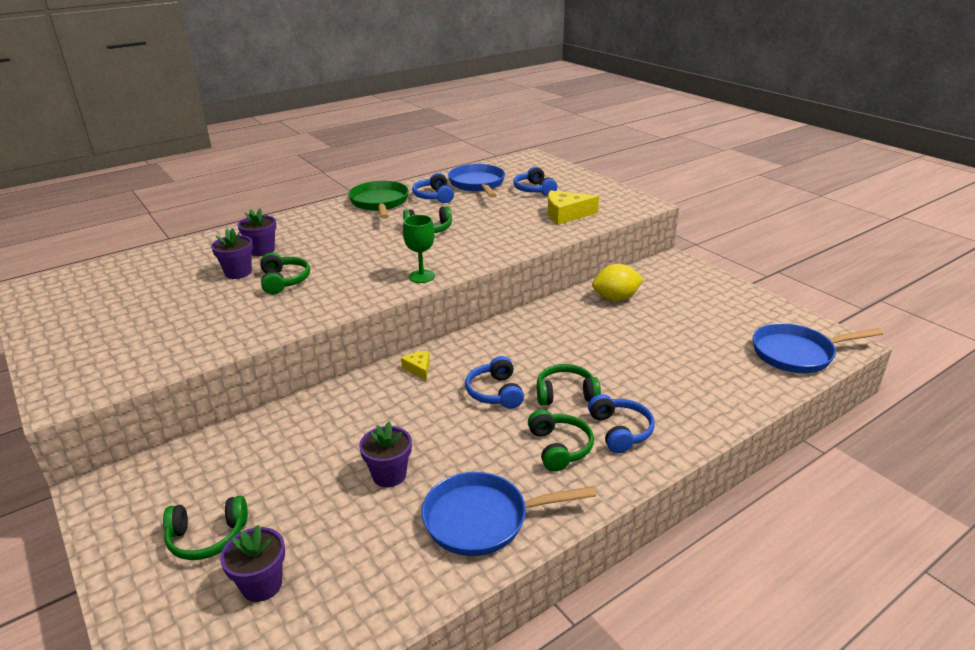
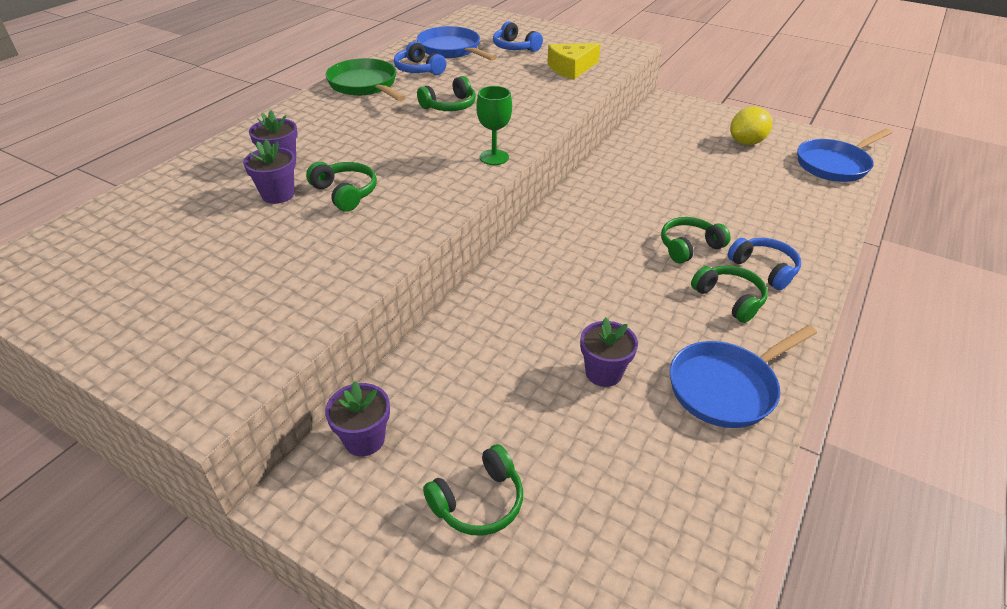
camera: 25 degrees left, 10 degrees up
purple flower pot [220,525,285,602] -> purple flower pot moved to [325,381,390,456]
yellow cheese [401,351,430,380] -> none
blue headphones [465,356,524,409] -> none
yellow lemon [592,264,644,301] -> yellow lemon moved to [730,107,772,145]

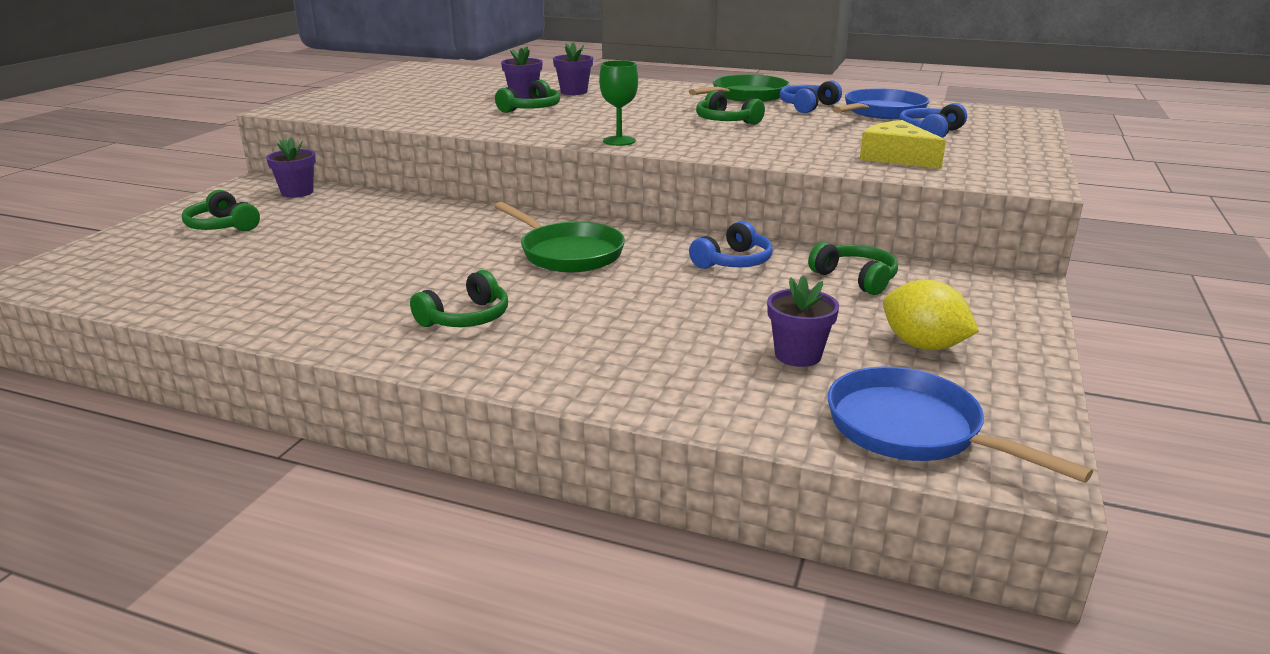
camera: 80 degrees right, 15 degrees down
purple flower pot [580,317,638,387] -> purple flower pot moved to [767,276,839,367]
green headphones [661,217,730,263] -> green headphones moved to [808,242,898,295]
blue pan [670,325,817,428] -> none
blue headphones [728,238,801,290] -> blue headphones moved to [689,221,773,269]
none -> green pan [494,202,625,272]

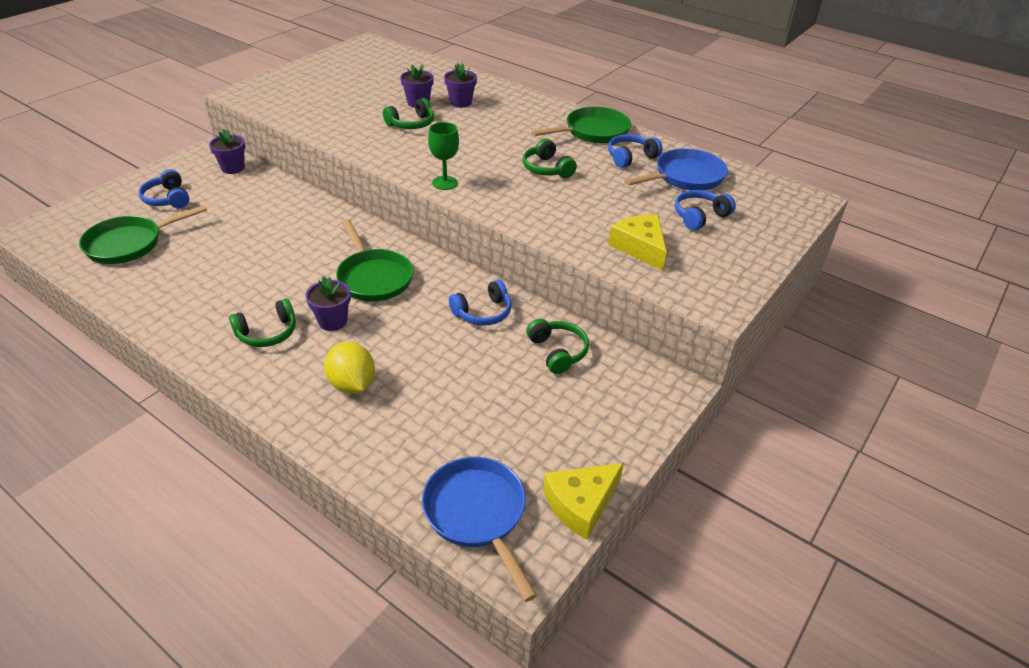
camera: 15 degrees right, 15 degrees up
green headphones [182,190,260,231] -> blue headphones [139,169,189,208]
purple flower pot [767,276,839,367] -> purple flower pot moved to [305,276,351,331]
yellow lemon [883,279,979,350] -> yellow lemon moved to [324,342,375,394]
none -> green pan [79,205,207,264]
none -> yellow cheese [543,463,624,540]

